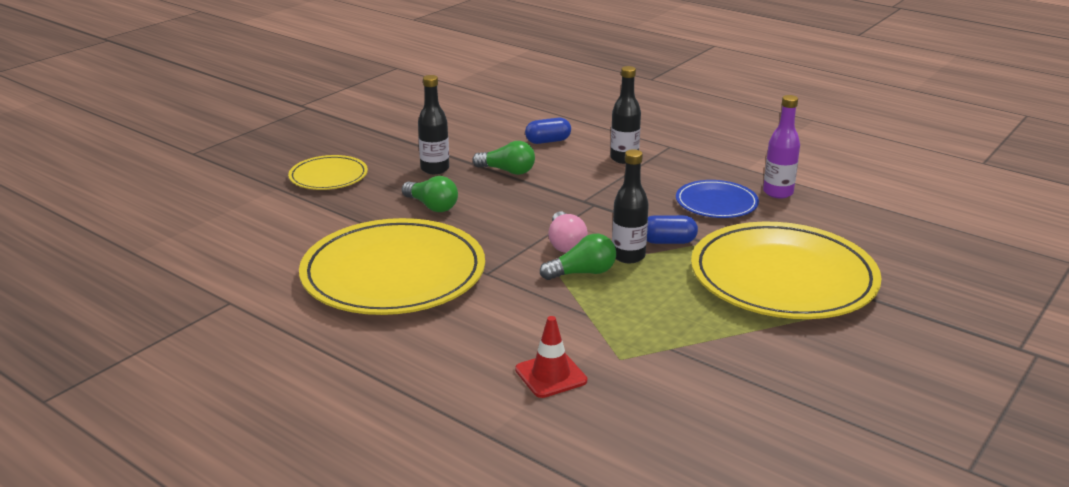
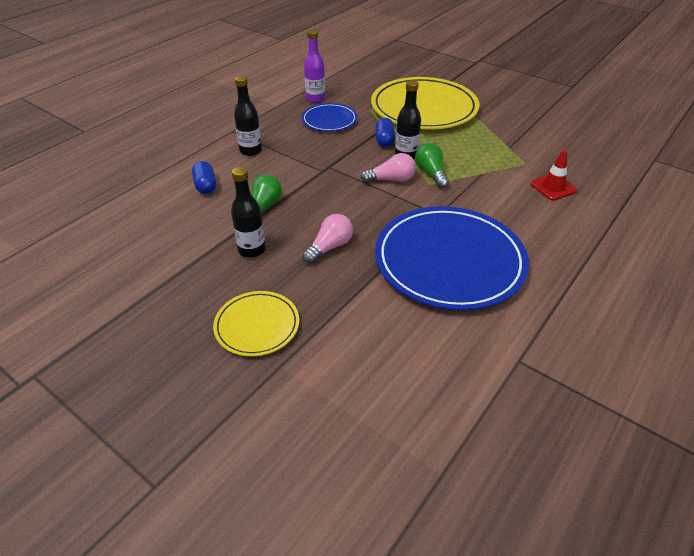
camera: 90 degrees left, 15 degrees up
yellow plate [299,218,485,315] -> blue plate [375,206,529,311]
green light bulb [402,176,458,212] -> pink light bulb [302,214,353,264]

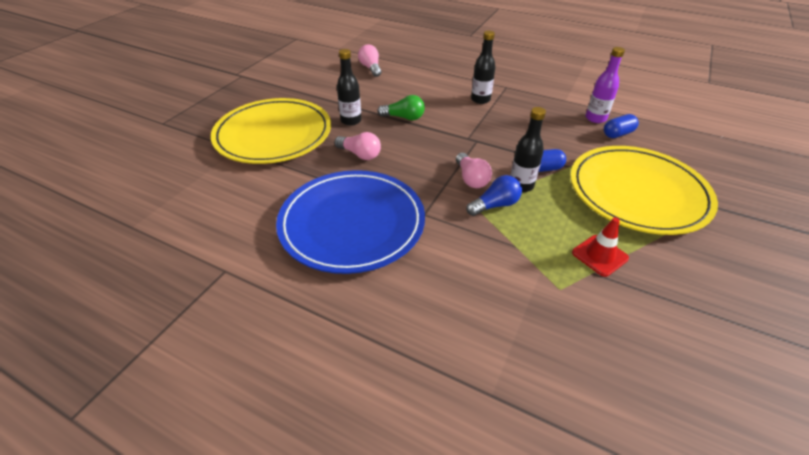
camera: 80 degrees right, 0 degrees up
blue capsule [192,161,216,194] -> blue capsule moved to [604,114,639,138]
yellow plate [213,291,299,357] -> yellow plate [211,98,331,164], size x1.98
blue plate [302,103,357,131] -> none
green light bulb [415,143,449,188] -> blue light bulb [466,175,522,216]
red traffic cone [530,150,577,201] -> red traffic cone moved to [572,217,629,277]
none -> pink light bulb [358,44,382,77]

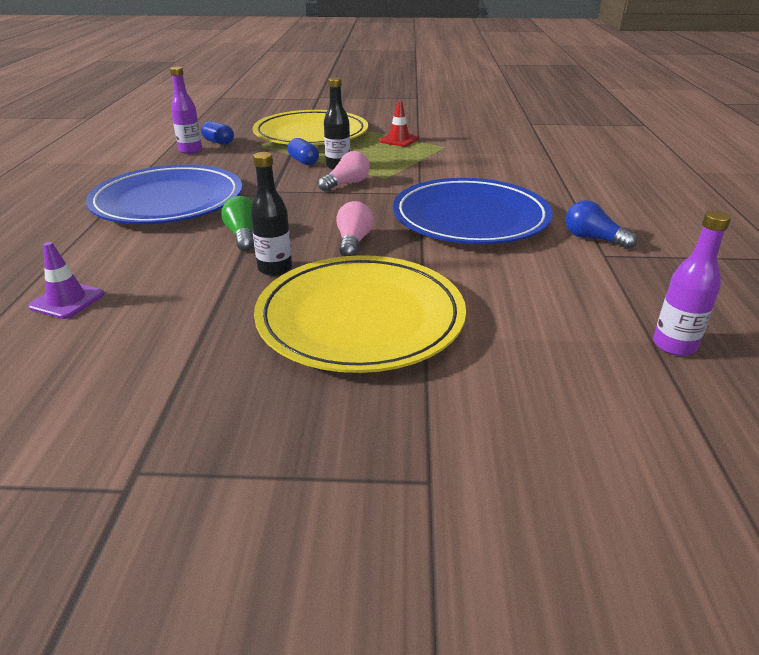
camera: 115 degrees left, 10 degrees down
pink light bulb [358,44,382,77] -> purple traffic cone [28,242,104,319]
blue light bulb [466,175,522,216] -> blue light bulb moved to [566,200,637,249]
black bottle [471,31,496,104] -> blue plate [86,165,242,224]
none -> purple bottle [653,210,731,356]

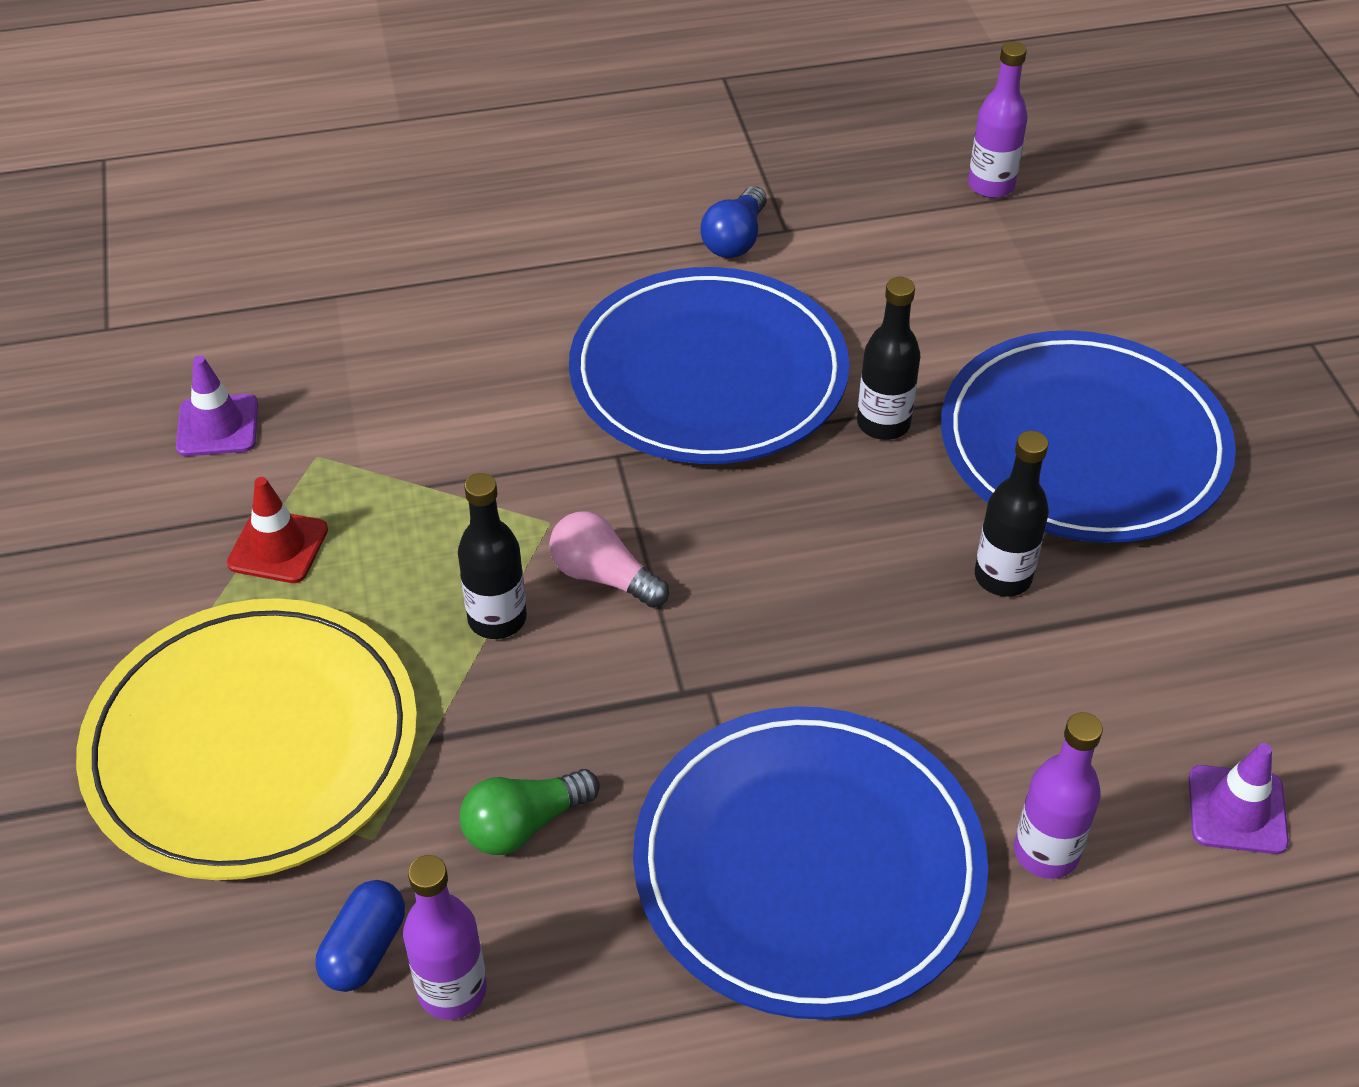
camera: 105 degrees left, 15 degrees up
green light bulb [221,196,254,251] -> green light bulb moved to [460,769,600,855]
yellow plate [254,255,466,373] -> blue plate [941,330,1236,543]
blue capsule [288,138,319,165] -> none
pink light bulb [336,201,374,256] -> none
none -> purple traffic cone [176,356,258,456]
none -> black bottle [857,277,920,440]
none -> purple bottle [1014,712,1103,879]

